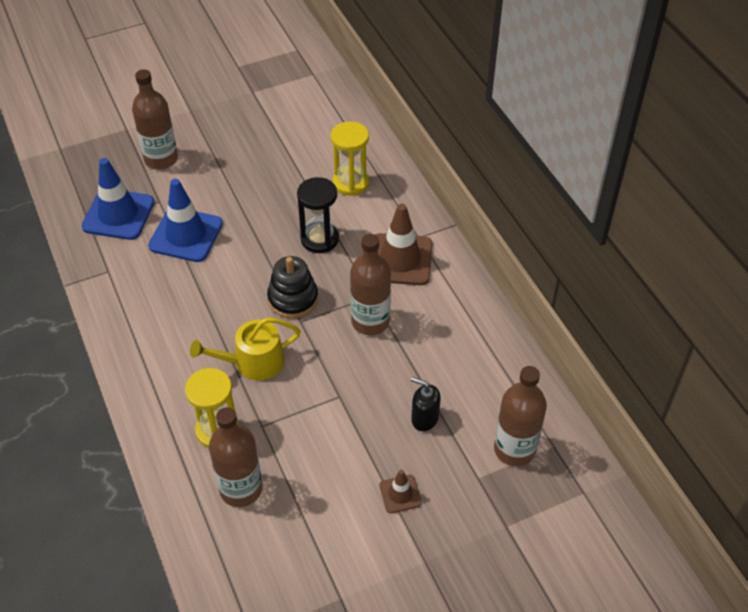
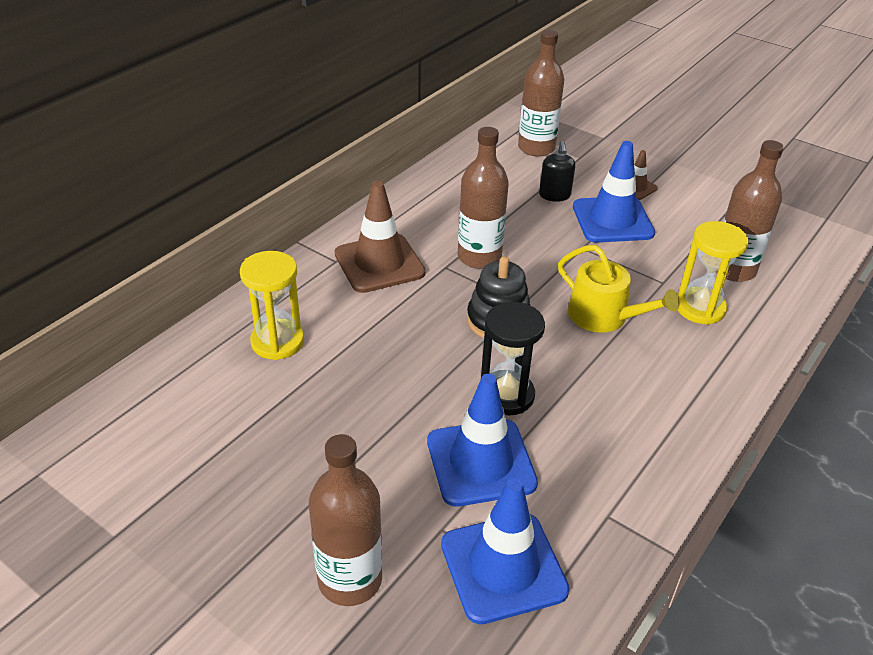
camera: 120 degrees left, 10 degrees down
black hourglass [297,177,339,253] -> black hourglass moved to [481,302,545,415]
none -> blue traffic cone [573,141,655,243]

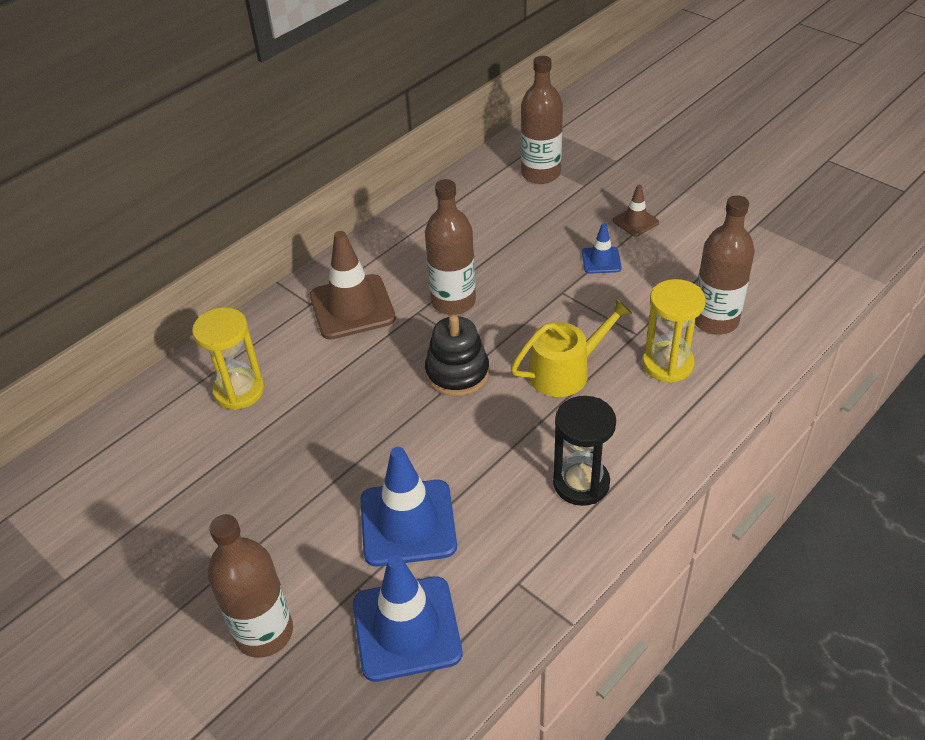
camera: 10 degrees right, 5 degrees up
black hourglass [481,302,545,415] -> black hourglass moved to [553,396,616,506]
black soap dispenser [539,141,575,202] -> none
yellow watering can [558,245,680,333] -> yellow watering can turned 75 degrees counterclockwise [511,299,632,397]
blue traffic cone [573,141,655,243] -> blue traffic cone [582,223,622,274], size x0.50

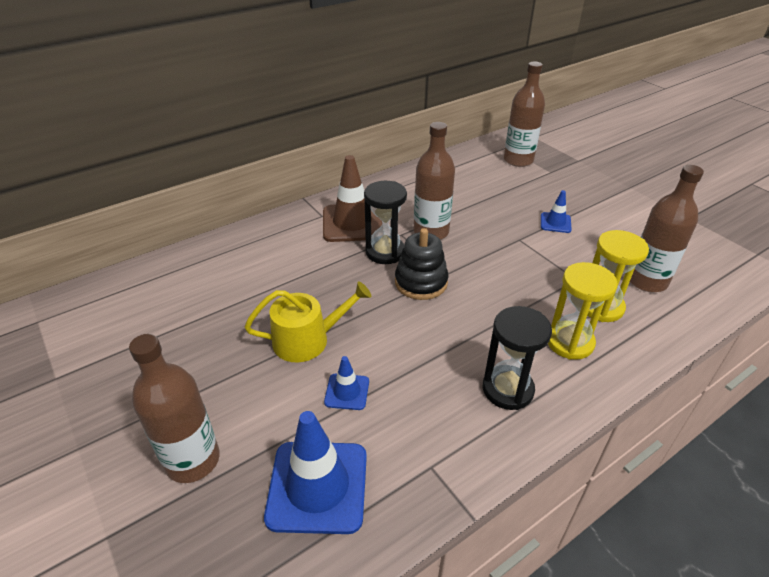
camera: 10 degrees right, 5 degrees down
yellow hourglass [192,307,265,410] -> yellow hourglass moved to [548,262,618,360]
blue traffic cone [360,447,457,566] -> blue traffic cone [324,356,369,410], size x0.50
yellow watering can [511,299,632,397] -> yellow watering can moved to [244,281,371,363]
brown traffic cone [613,185,659,237] -> none
none -> black hourglass [364,181,407,264]

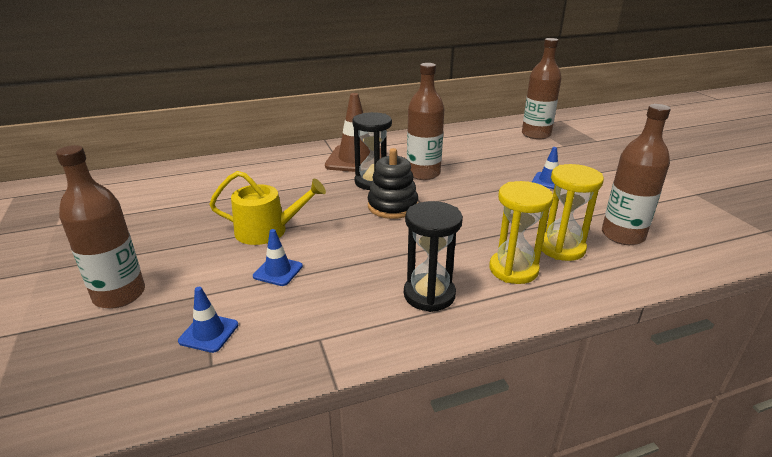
camera: 15 degrees right, 10 degrees down
blue traffic cone [264,411,367,534] -> blue traffic cone [178,287,238,353], size x0.50

